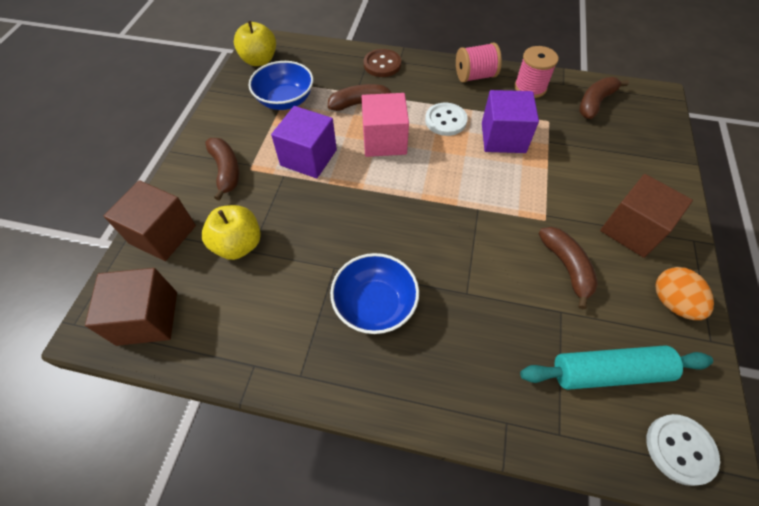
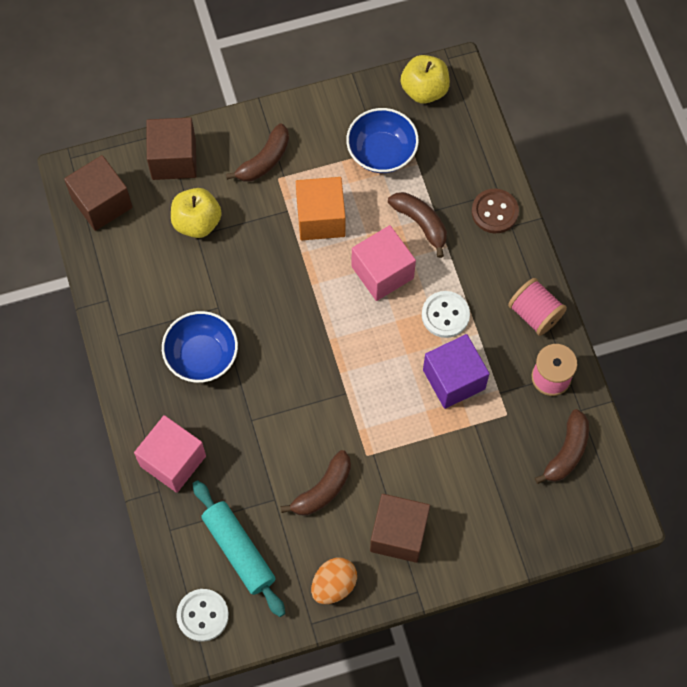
camera: 60 degrees right, 10 degrees up
purple cube [271,106,337,178] -> orange cube [296,177,346,240]
brown banana [579,77,629,119] -> brown banana turned 105 degrees clockwise [535,409,589,484]
none -> pink cube [134,415,206,493]

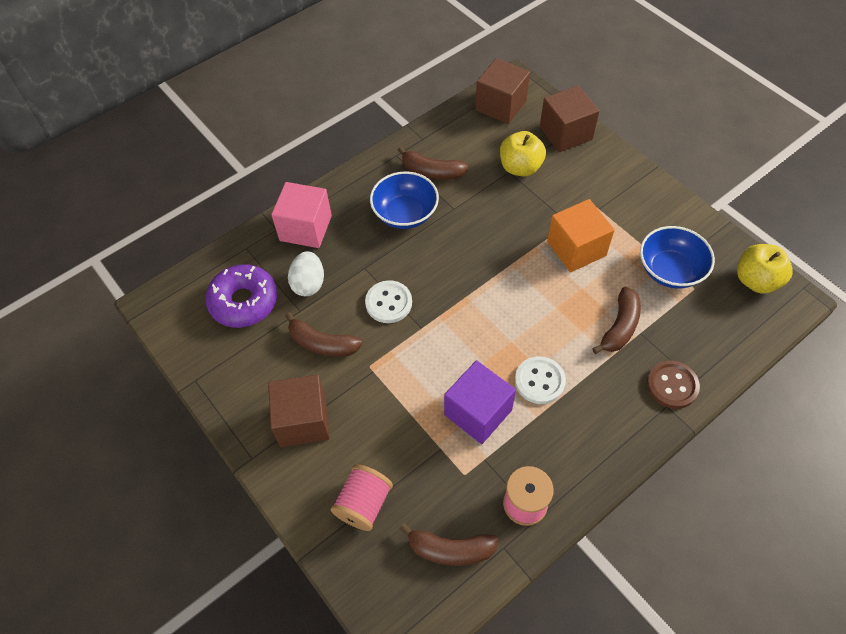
camera: 70 degrees right, 10 degrees down
white button [176,589,229,642] -> white button moved to [365,280,412,323]
turquoise rolling pin [193,480,285,617] -> purple donut [205,264,277,328]
brown banana [226,123,289,182] -> brown banana moved to [398,147,468,180]
orange egg [311,558,357,604] -> none
pink cube [351,225,416,301] -> none
pink spool [508,278,567,336] -> pink spool moved to [331,464,393,531]
none -> white egg [288,251,324,296]

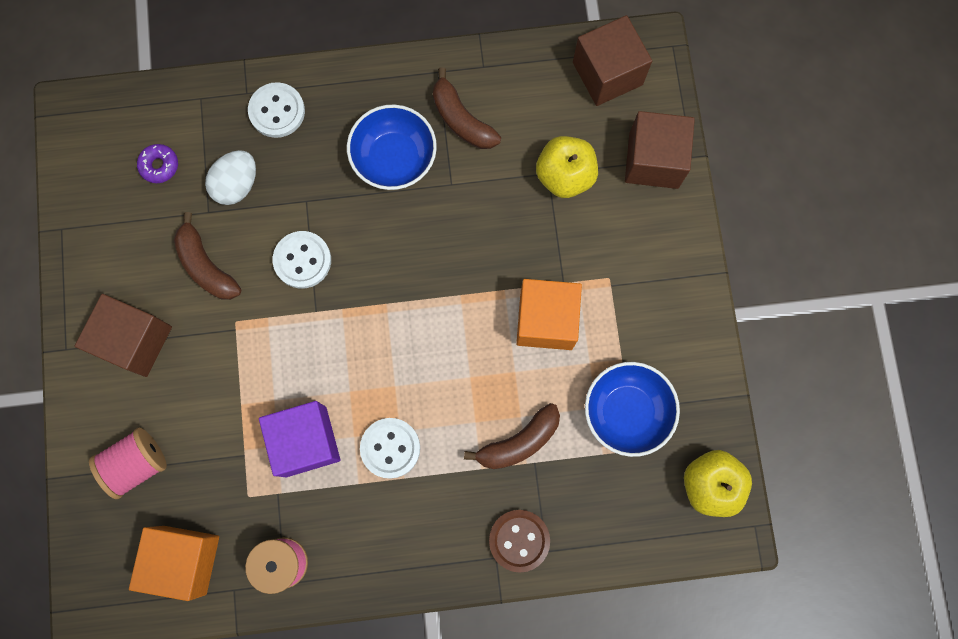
camera: 30 degrees right, 20 degrees up
purple donut [205,264,277,328] -> purple donut [137,144,178,183], size x0.47
pink cube [271,182,332,248] -> white button [248,82,305,138]
brown banana [400,523,499,566] -> orange cube [129,526,219,601]

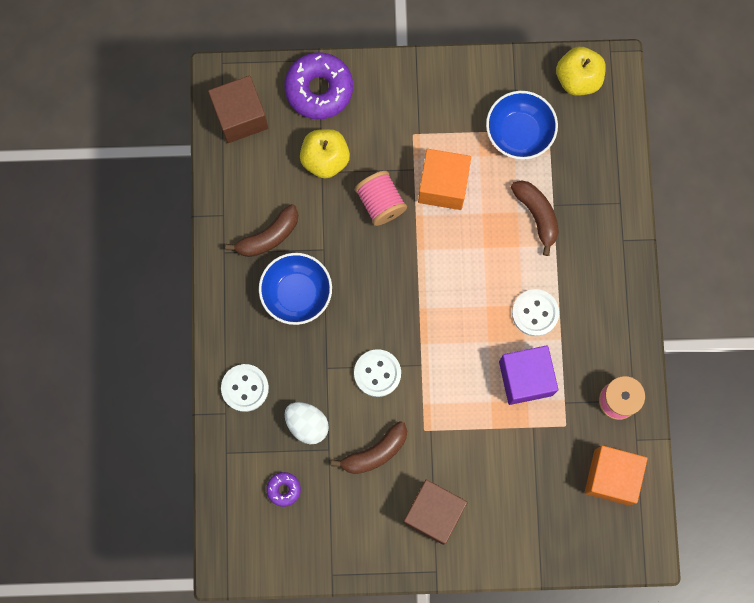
camera: 85 degrees left, 0 degrees up
pink spool [89,428,167,499] -> pink spool moved to [355,171,407,226]
brown button [489,510,550,573] -> none
brown cube [625,111,695,189] -> purple donut [284,52,353,119]

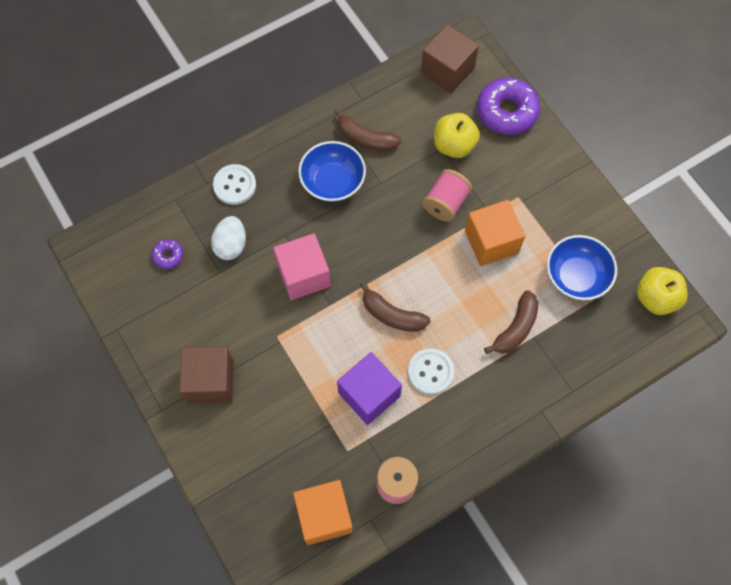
camera: 60 degrees right, 10 degrees down
brown banana [331,421,407,474] -> brown banana moved to [360,282,431,332]
white button [354,349,401,397] -> pink cube [273,233,331,300]

